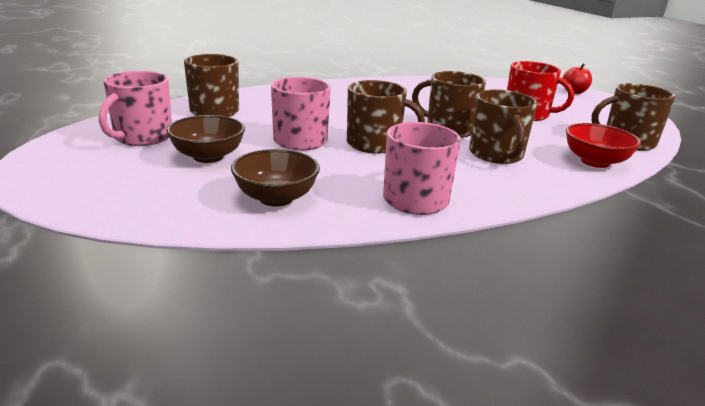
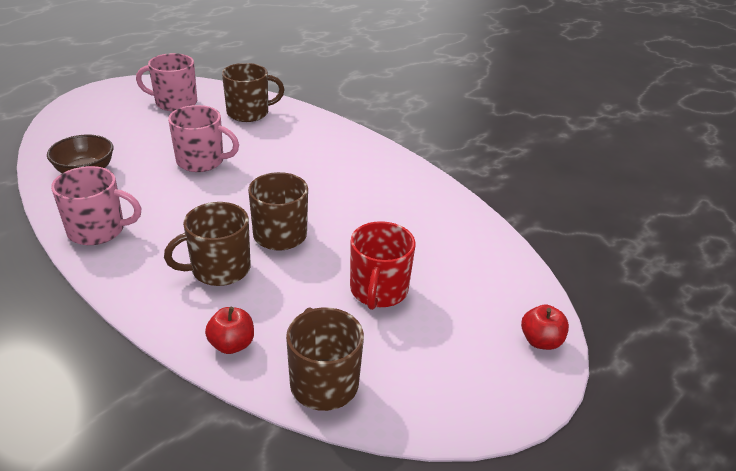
camera: 70 degrees right, 10 degrees up
brown bowl [166,115,245,163] -> none
brown mug [347,80,425,154] -> none
red bowl [566,123,641,168] -> red apple [205,307,254,354]

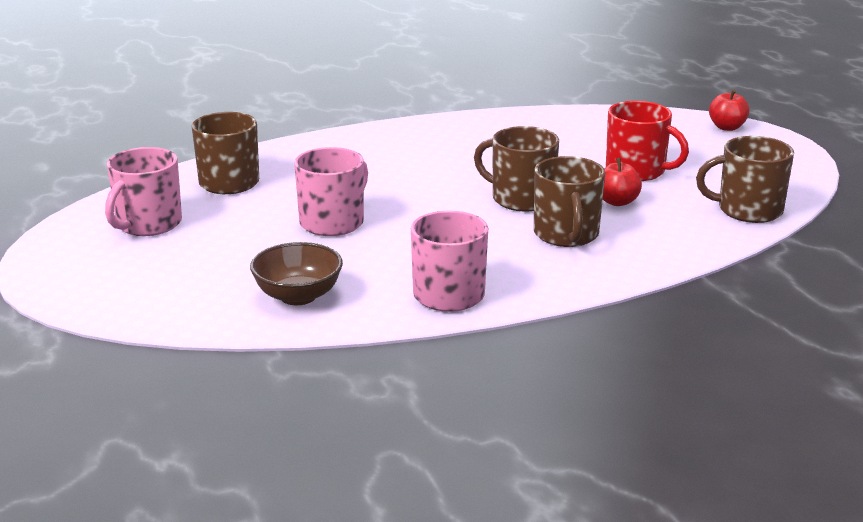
camera: 65 degrees left, 10 degrees down
red apple [205,307,254,354] -> red apple moved to [603,158,642,206]

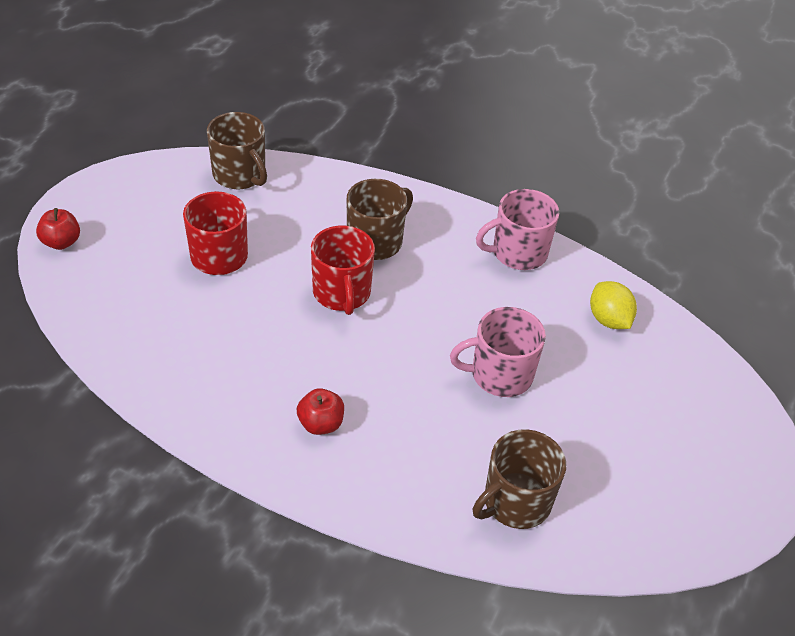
camera: 135 degrees left, 20 degrees up
pink mug [105,147,182,236] -> none
brown bowl [250,242,343,305] -> yellow lemon [590,281,637,329]
brown mug [474,126,559,211] -> red mug [311,226,375,315]
red apple [603,158,642,206] -> red apple moved to [297,388,344,435]

